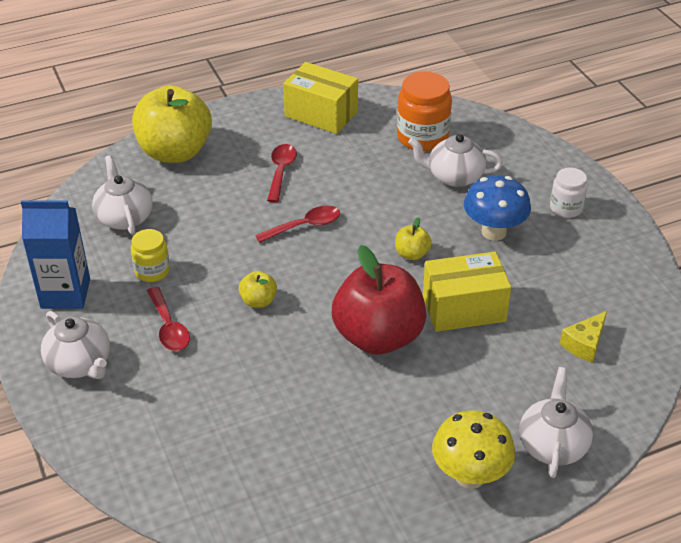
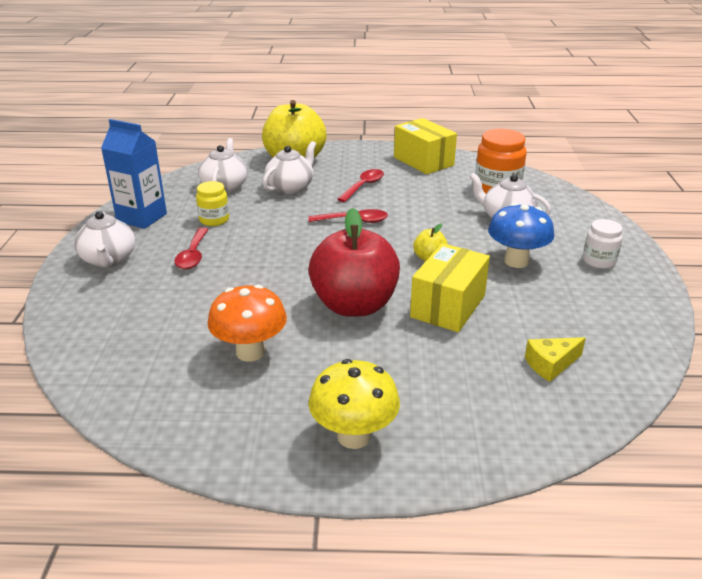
camera: 25 degrees right, 10 degrees down
yellow apple [239,271,277,308] -> none
yellow box [423,252,511,332] -> yellow box turned 75 degrees counterclockwise [410,243,490,332]
white teapot [519,367,593,478] -> white teapot moved to [263,141,316,194]
none -> orange mushroom [208,284,287,362]

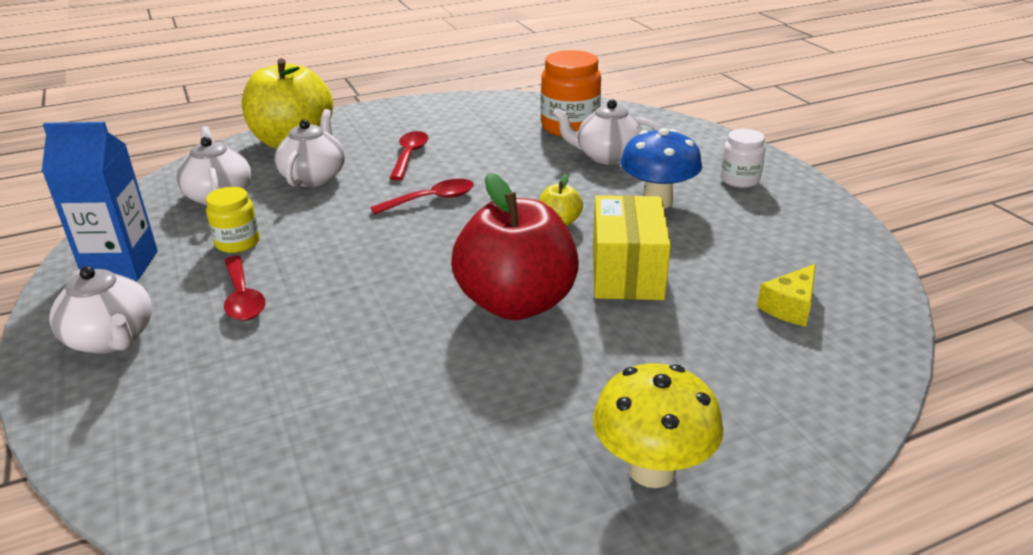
camera: 25 degrees left, 0 degrees up
orange mushroom [208,284,287,362] -> none
yellow box [394,118,457,174] -> none

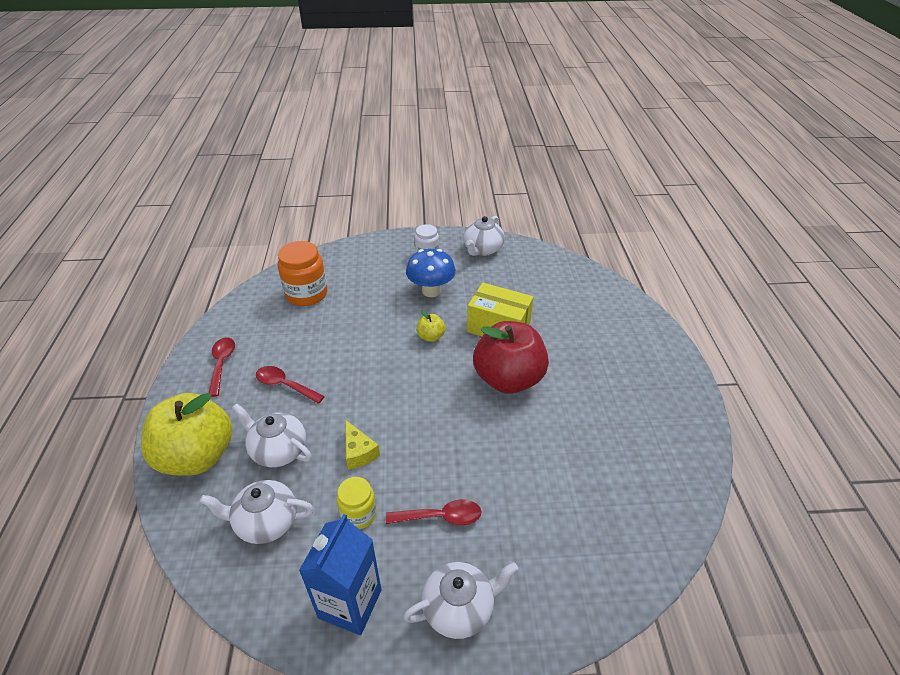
camera: 70 degrees left, 10 degrees up
red spoon [370,179,474,215] -> red spoon moved to [209,337,235,397]
white teapot [553,99,661,165] -> white teapot moved to [463,216,505,256]
yellow mushroom [593,364,723,488] -> none
yellow cheese [757,264,816,327] -> yellow cheese moved to [345,420,380,469]

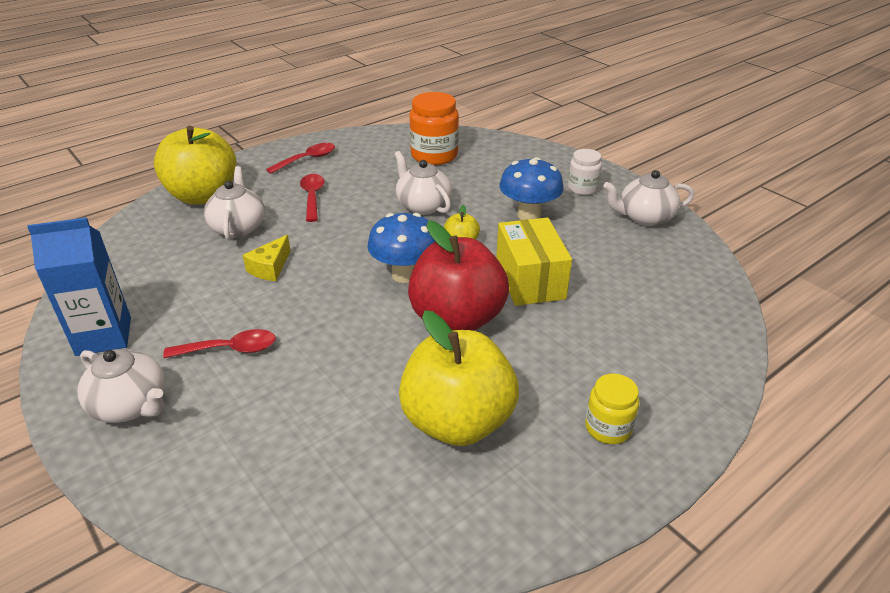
camera: 55 degrees right, 5 degrees down
white teapot [200,480,314,544] -> white teapot moved to [395,151,452,215]
yellow jar [337,477,377,529] -> yellow jar moved to [585,374,639,444]
red spoon [386,499,482,525] -> red spoon turned 60 degrees counterclockwise [163,329,276,358]
none -> blue mushroom [367,213,435,283]
none -> yellow apple [399,310,519,446]

